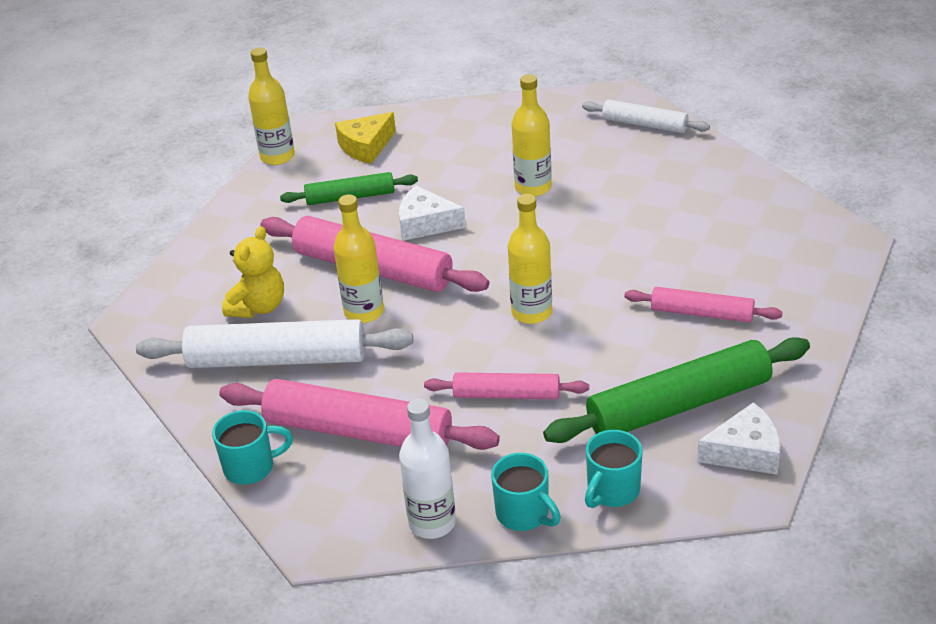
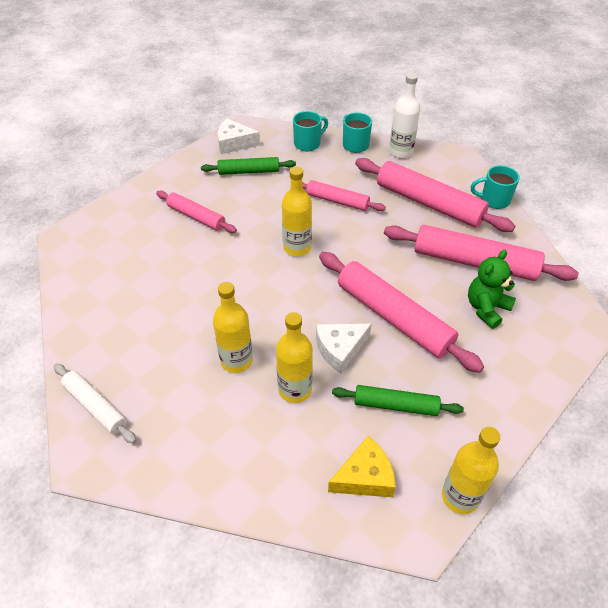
camera: 165 degrees left, 10 degrees up
white rolling pin [136,319,413,368] -> pink rolling pin [384,225,579,281]
yellow teddy bear [222,226,284,318] -> green teddy bear [468,250,516,329]
yellow bottle [334,194,384,323] -> yellow bottle moved to [276,312,313,403]
white cheese [399,185,466,241] -> white cheese turned 120 degrees clockwise [316,324,371,374]
green rolling pin [543,337,810,443] -> green rolling pin [201,157,296,175], size x0.57

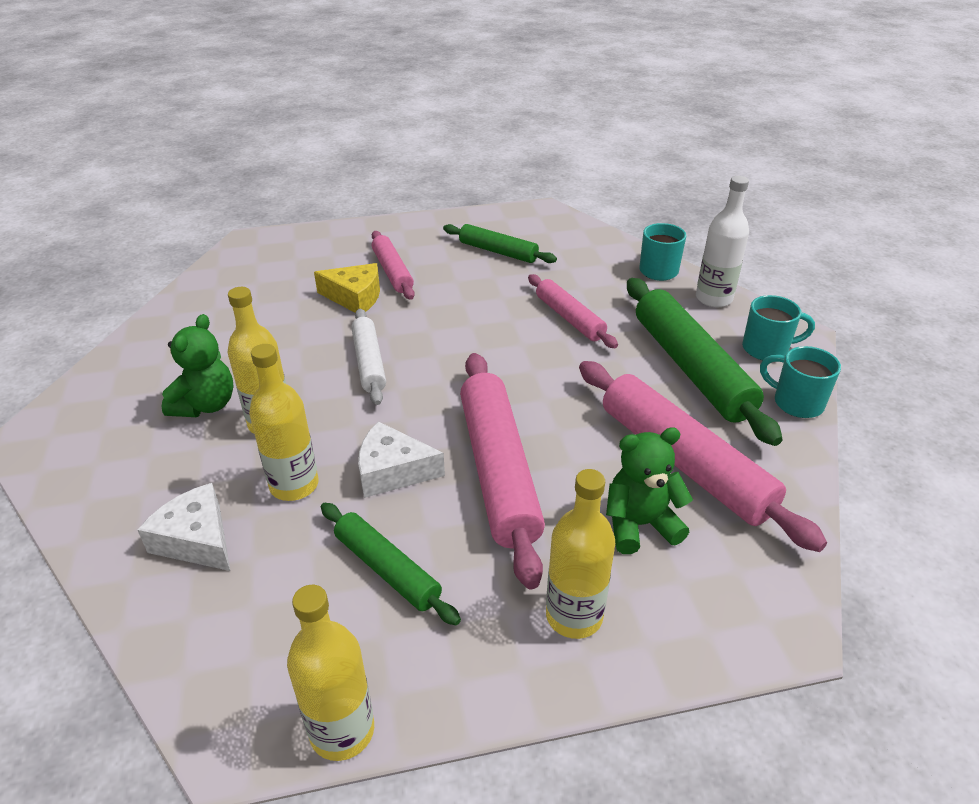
camera: 35 degrees right, 10 degrees down
white rolling pin [54,363,136,444] -> white rolling pin moved to [351,309,386,405]
white cheese [218,119,260,154] -> white cheese moved to [138,483,230,571]
yellow bottle [282,166,312,256] -> yellow bottle moved to [546,469,615,639]
turquoise mug [293,111,328,151] -> turquoise mug moved to [742,295,815,360]
yellow cheese [328,436,396,497] -> yellow cheese moved to [314,263,380,313]
pink rolling pin [355,158,515,232] -> green rolling pin [627,278,783,446]
none -> green teddy bear [162,314,234,417]

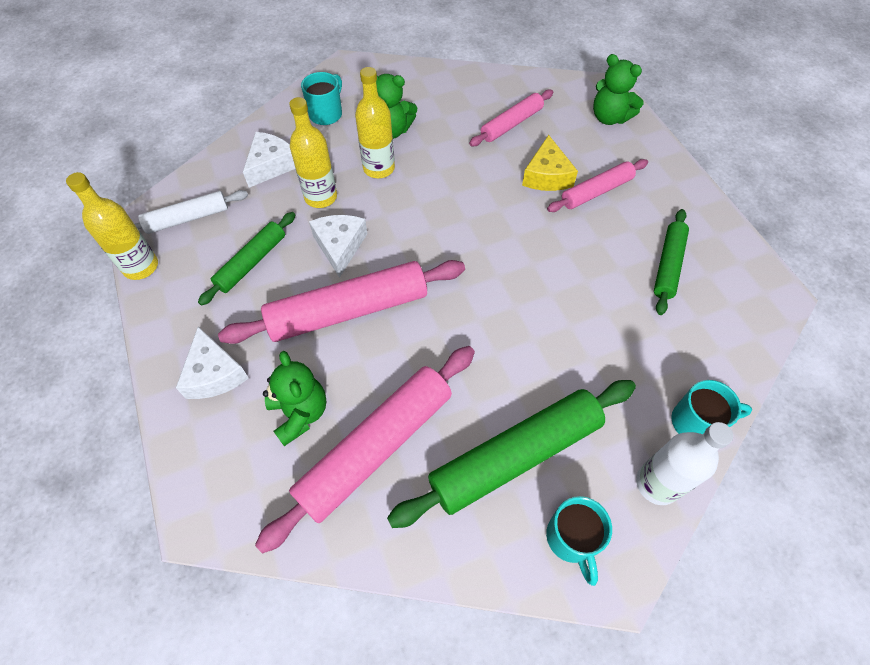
camera: 80 degrees right, 20 degrees up
white rolling pin [351,309,386,405] -> white rolling pin moved to [134,190,248,234]
pink rolling pin [528,274,618,348] -> pink rolling pin moved to [469,90,554,146]
yellow bottle [546,469,615,639] -> white cheese [176,327,249,399]
turquoise mug [760,346,841,418] -> turquoise mug moved to [301,72,342,125]
none -> green teddy bear [593,54,644,125]

